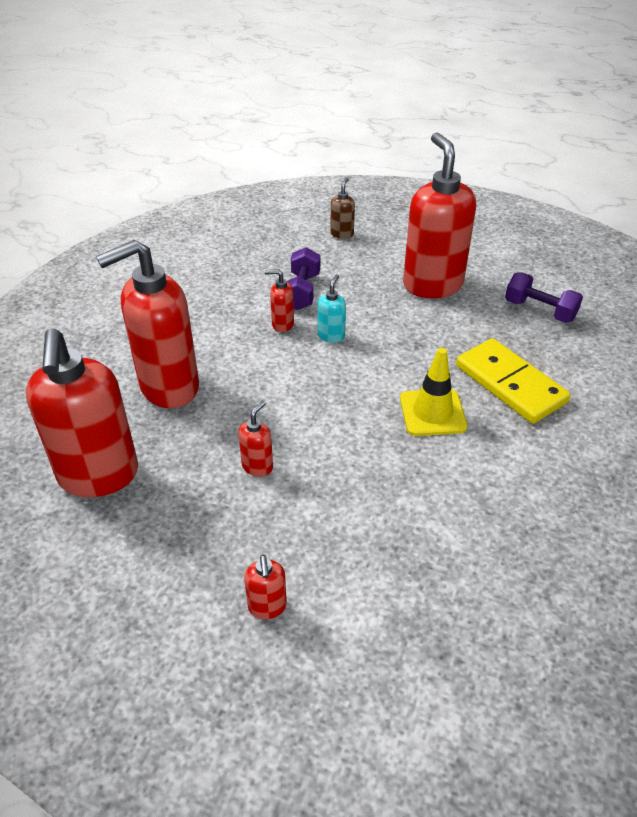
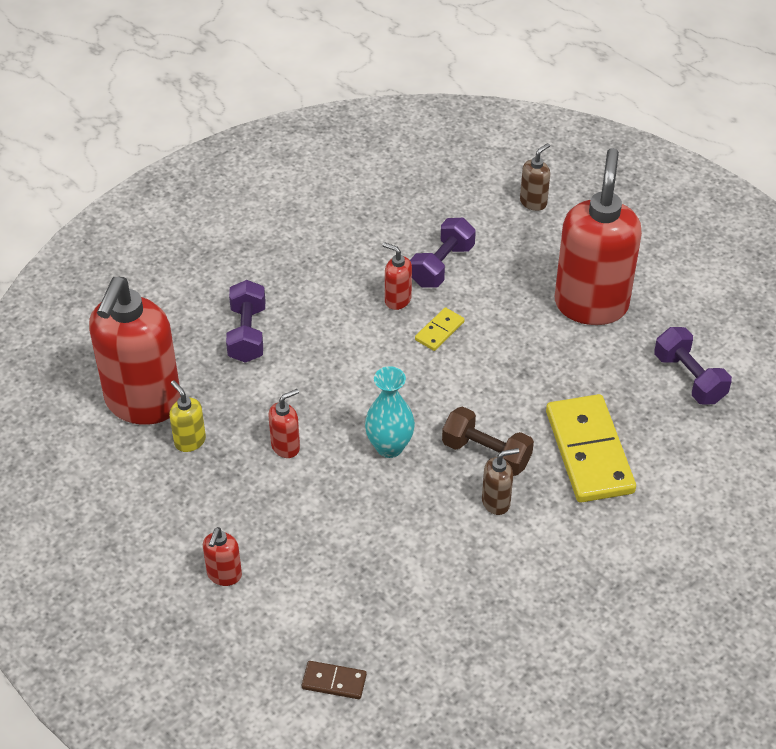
camera: 25 degrees right, 5 degrees up
red soap dispenser [96,239,199,408] -> purple dumbbell [226,280,266,363]
turquoise soap dispenser [318,274,346,343] -> yellow domino [415,307,465,351]
yellow traffic cone [400,348,467,436] -> brown dumbbell [442,406,534,476]
none -> yellow soap dispenser [169,380,206,452]
none -> brown domino [302,661,367,699]
none -> turquoise vase [365,366,415,458]
none -> brown soap dispenser [482,448,519,515]

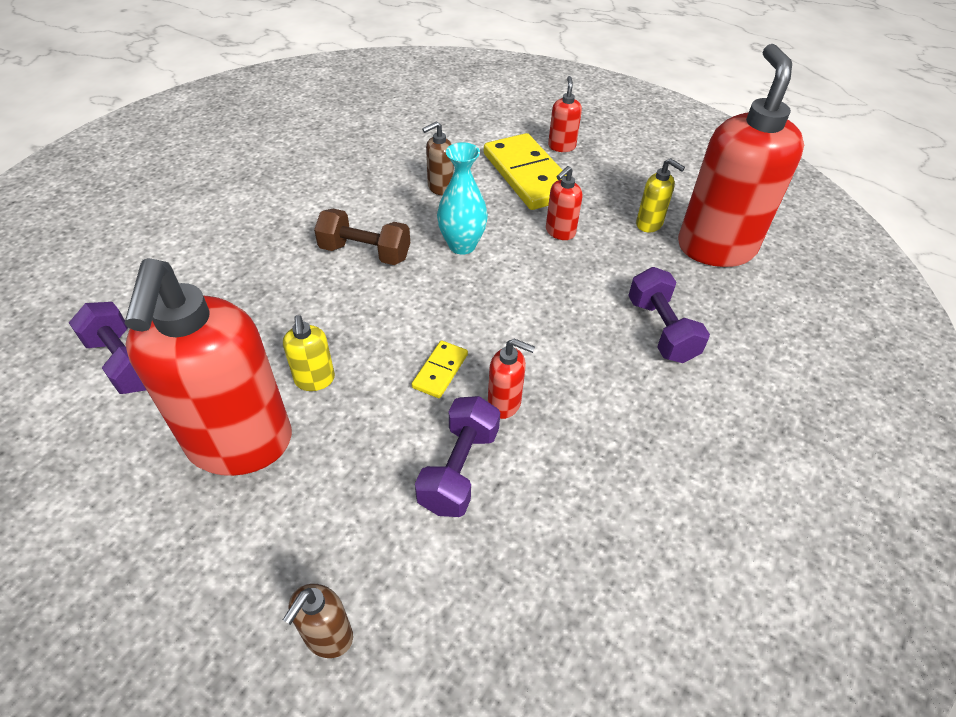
camera: 165 degrees right, 0 degrees up
brown domino [302,661,367,699] -> none
brown soap dispenser [482,448,519,515] -> brown soap dispenser moved to [422,122,454,195]
yellow domino [546,394,636,503] -> yellow domino moved to [484,133,567,210]
none -> yellow soap dispenser [283,315,335,391]

